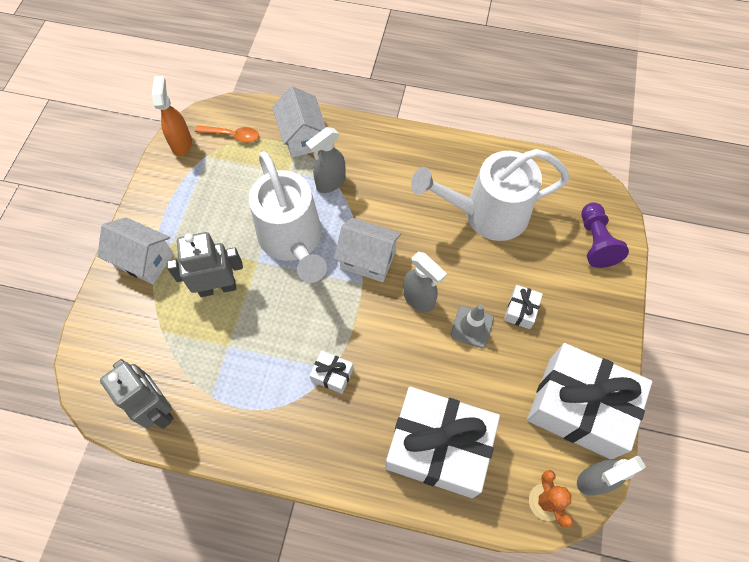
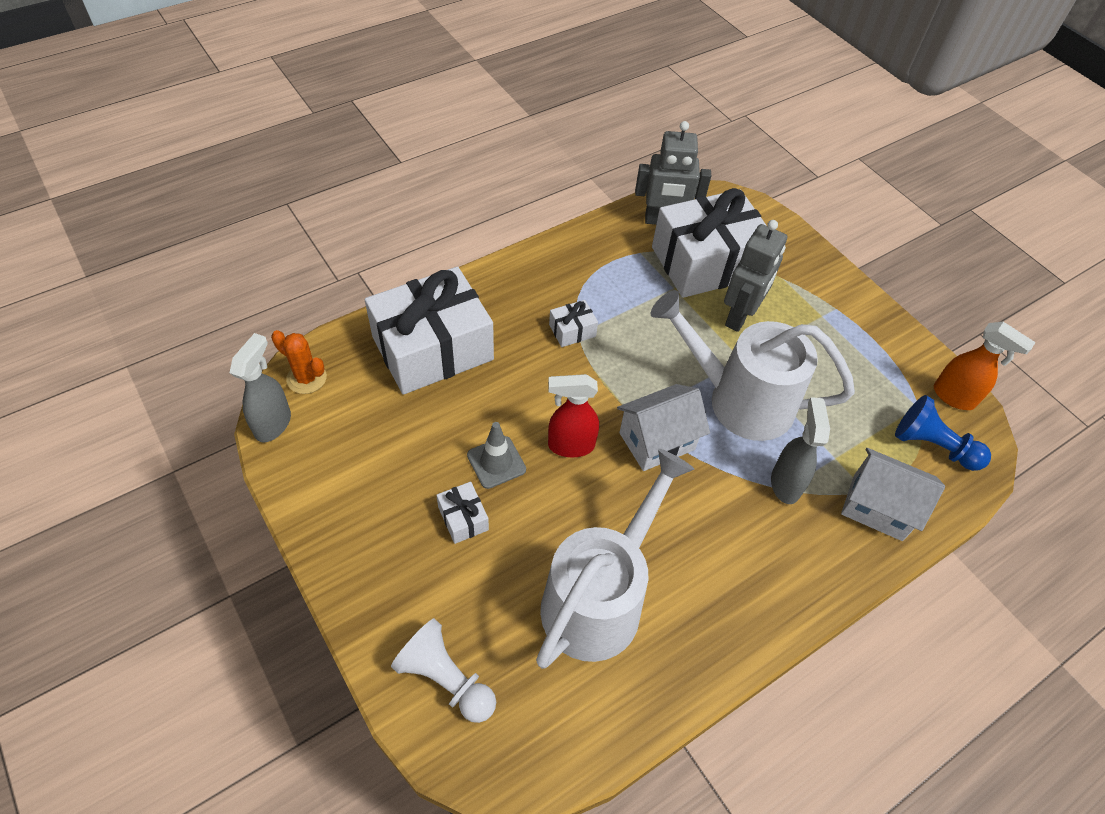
camera: 130 degrees right, 10 degrees down
white house [97,217,173,284] -> none
orange spoon [195,125,259,143] -> blue pawn [895,395,991,471]
grey spray bottle [403,252,447,312] -> red spray bottle [548,374,599,457]
white gift [527,343,652,459] -> white gift moved to [652,188,767,298]
purple pawn [582,202,629,268] -> white pawn [391,618,496,723]

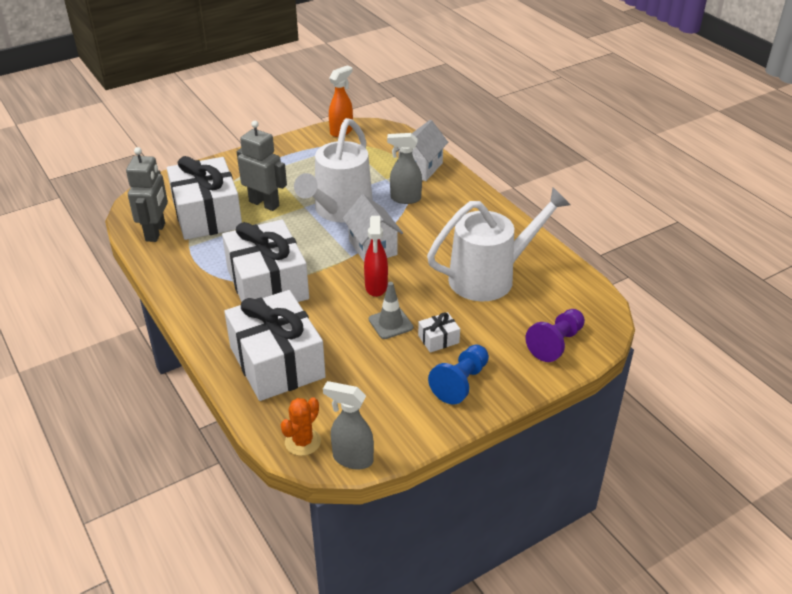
camera: 85 degrees left, 15 degrees down
white pawn [391,618,496,723] -> purple pawn [526,309,585,362]
white watering can [536,449,694,669] -> white watering can turned 120 degrees clockwise [427,187,571,301]
white gift [549,300,598,347] -> white gift [222,219,309,302], size x2.50
blue pawn [895,395,991,471] -> blue pawn moved to [428,345,489,405]

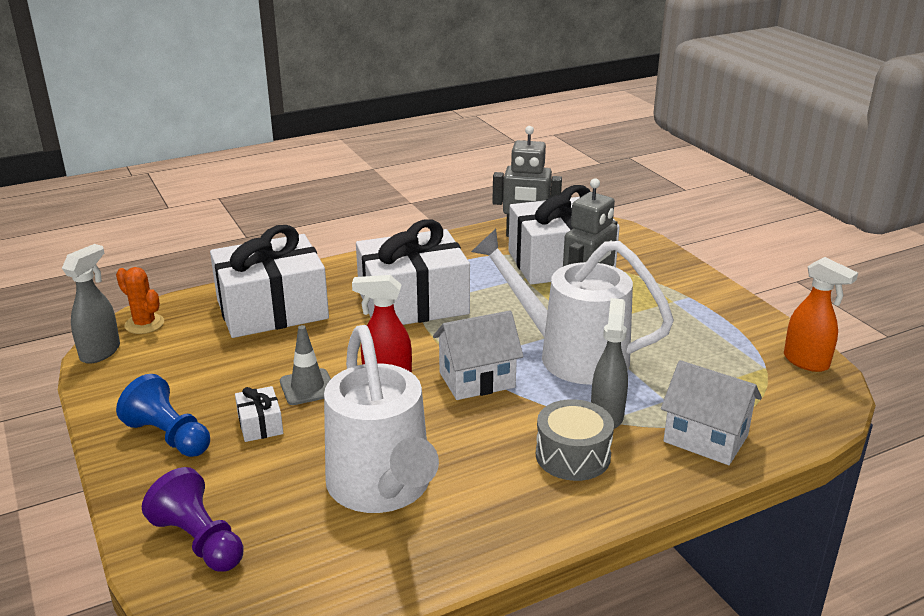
camera: 95 degrees right, 10 degrees down
none -> grey drum [536,399,614,481]

